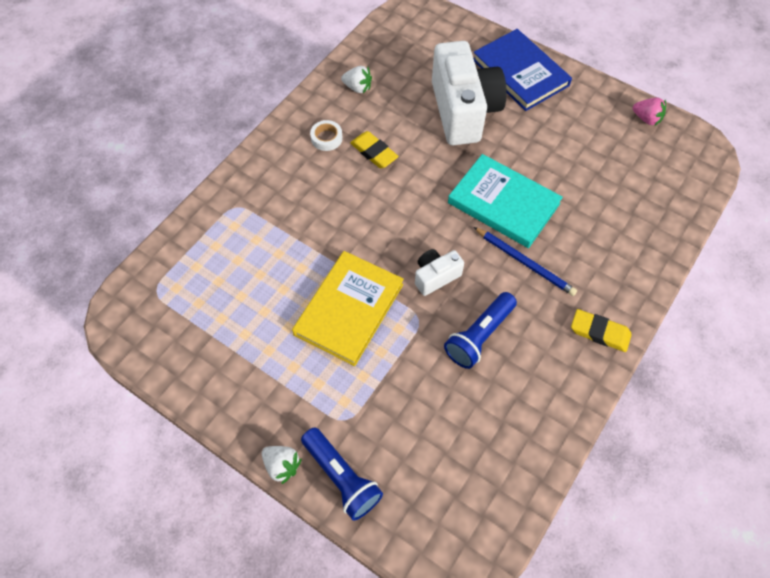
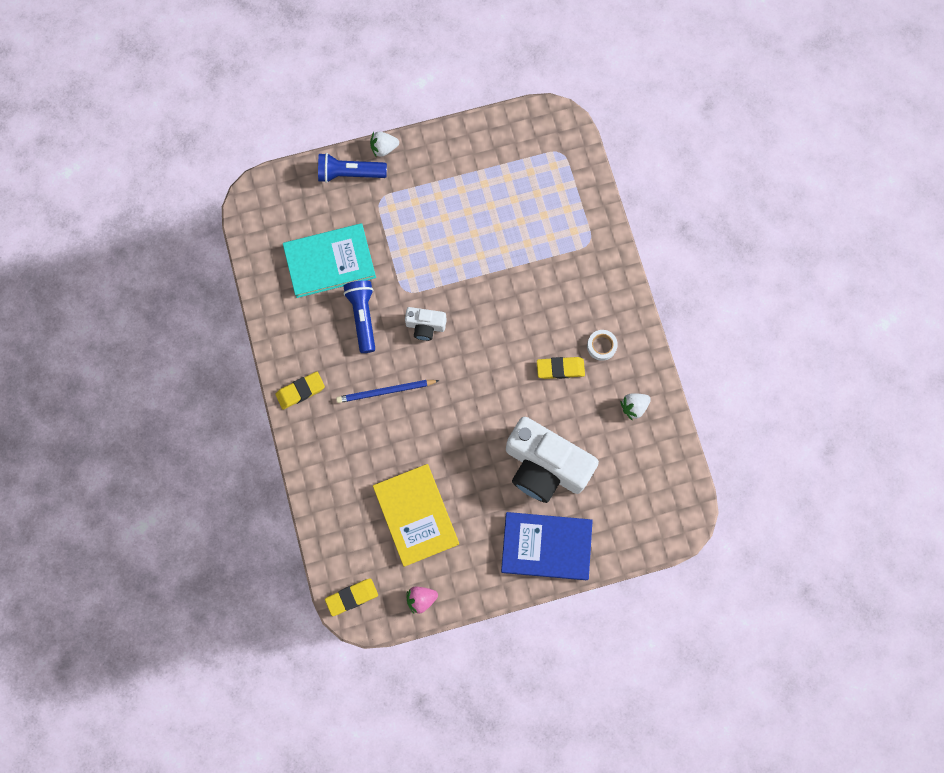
camera: 130 degrees right, 15 degrees up
yellow book [292,251,404,366] -> yellow book moved to [373,464,459,567]
white camera [415,249,464,296] -> white camera turned 90 degrees clockwise [405,307,446,341]
turquoise book [448,154,563,248] -> turquoise book moved to [283,223,376,298]
none -> yellow eraser [325,578,378,616]

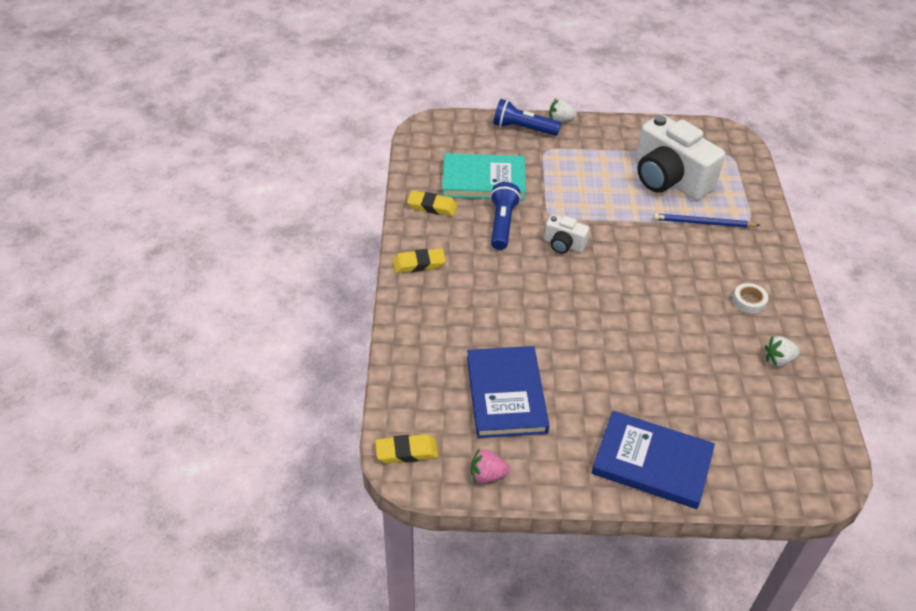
camera: 15 degrees right, 30 degrees down
blue pencil [336,380,440,403] -> blue pencil moved to [653,213,760,228]
yellow book [373,464,459,567] -> blue book [467,346,550,438]
white camera [506,417,599,503] -> white camera moved to [635,114,725,200]
yellow eraser [537,357,585,379] -> yellow eraser moved to [407,191,458,216]

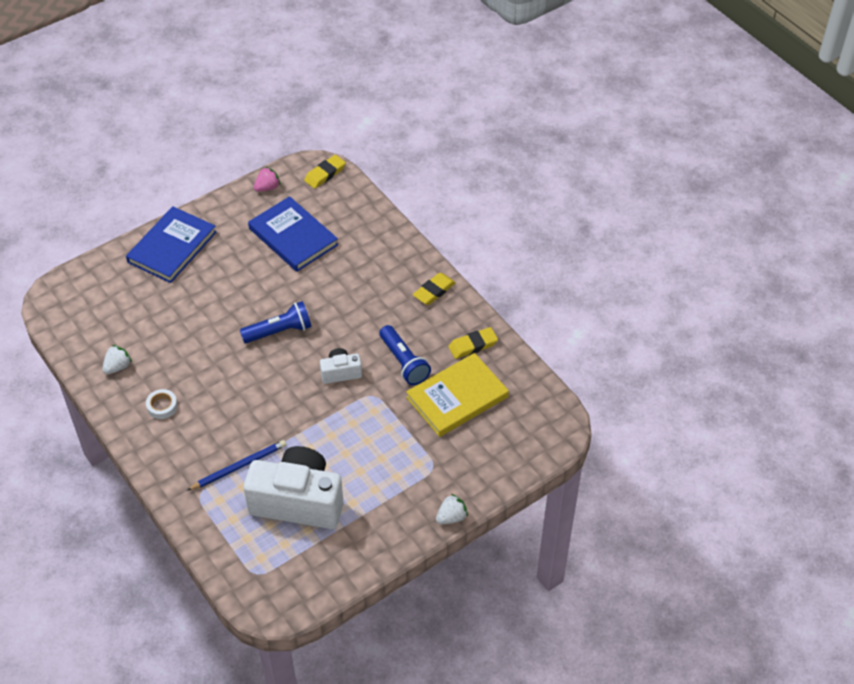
camera: 145 degrees right, 5 degrees up
turquoise book [442,153,526,200] -> yellow book [406,353,509,437]
blue flashlight [493,99,561,136] -> blue flashlight moved to [240,301,312,343]
blue book [592,411,715,509] -> blue book turned 45 degrees counterclockwise [126,206,217,283]

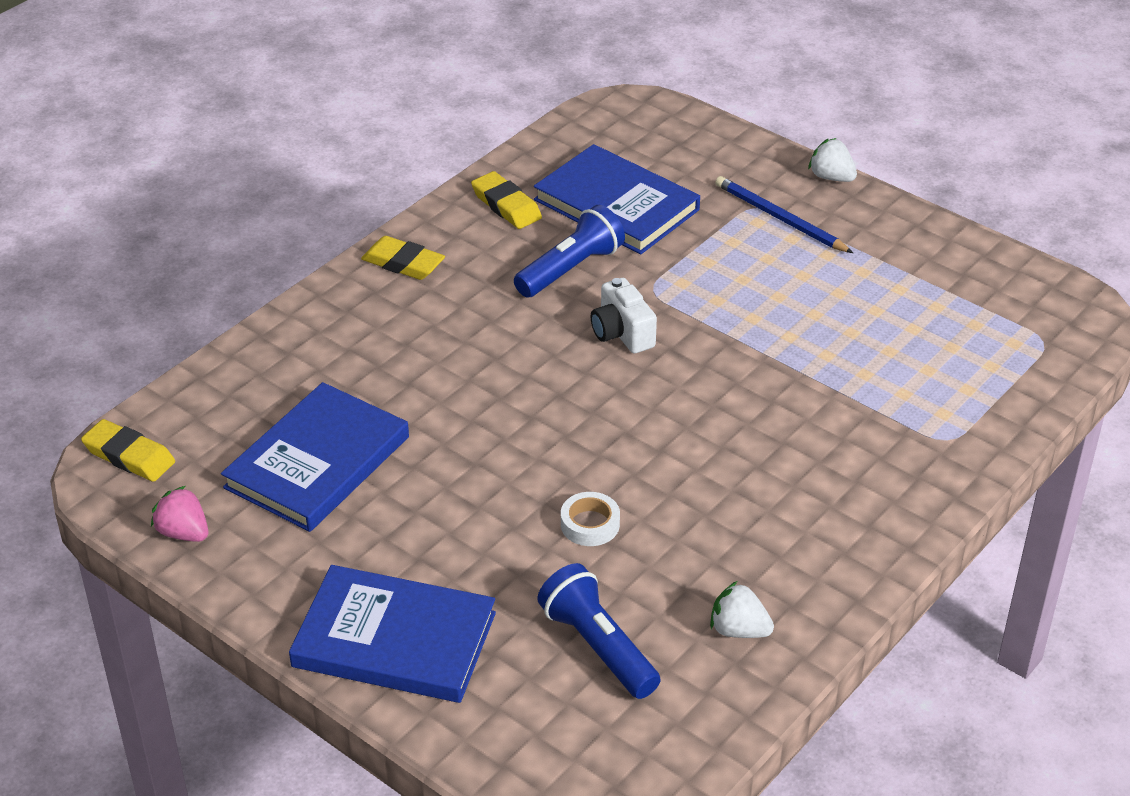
camera: 105 degrees left, 10 degrees down
white tape [146,389,178,419] -> white tape moved to [561,492,620,546]
blue pencil [186,440,286,491] -> blue pencil moved to [715,176,853,253]
blue flashlight [240,301,312,343] -> blue flashlight moved to [537,563,660,699]
white camera [243,446,344,529] -> none
yellow book [406,353,509,437] -> blue book [534,144,700,254]

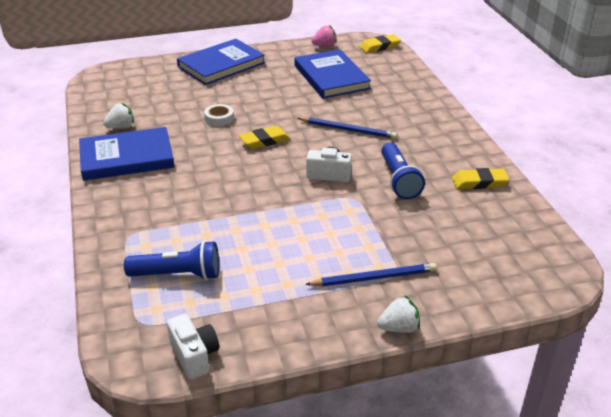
camera: 125 degrees right, 5 degrees down
yellow eraser [361,236,445,280] -> yellow eraser moved to [239,126,290,149]
blue book [534,144,700,254] -> blue book moved to [79,127,174,181]
blue flashlight [537,563,660,699] -> blue flashlight moved to [124,241,219,280]
none -> white camera [167,314,219,380]
none -> blue pencil [298,117,397,139]

